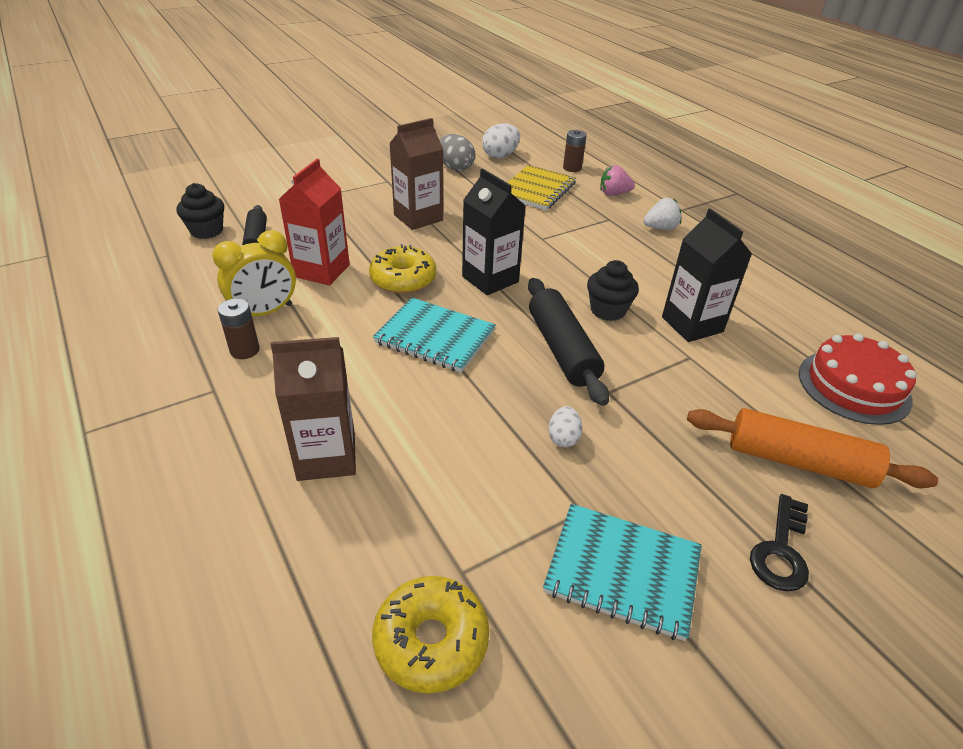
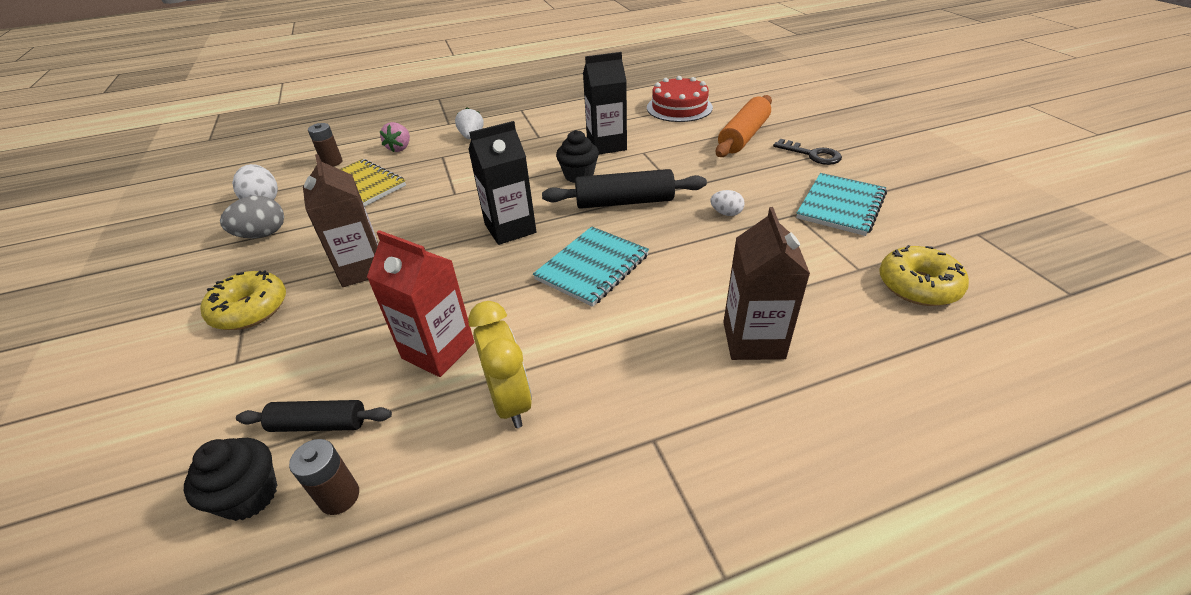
camera: 75 degrees left, 0 degrees up
brown battery [218,299,260,359] -> brown battery moved to [289,439,359,515]
yellow donut [369,244,436,294] -> yellow donut moved to [200,271,286,330]

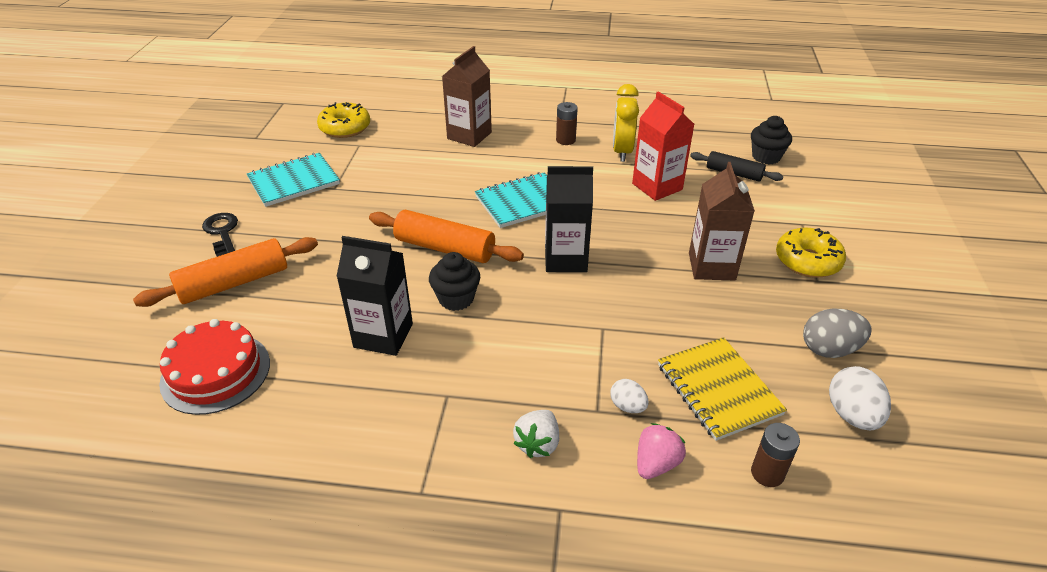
camera: 155 degrees left, 0 degrees up
brown battery [289,439,359,515] -> brown battery moved to [556,102,578,145]
black rolling pin [542,169,707,209] -> orange rolling pin [369,210,524,263]
white egg [710,190,745,216] -> white egg moved to [610,379,649,413]

